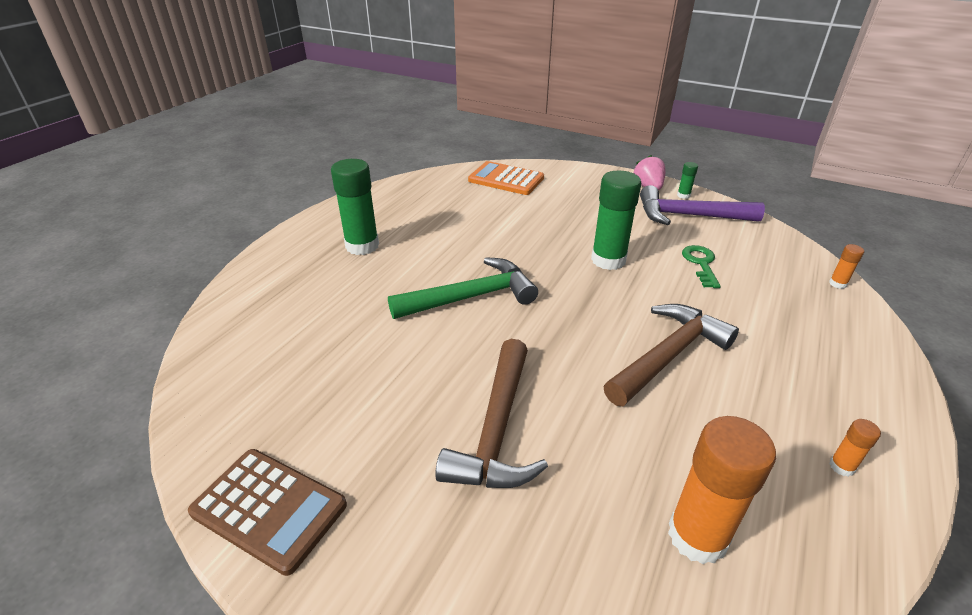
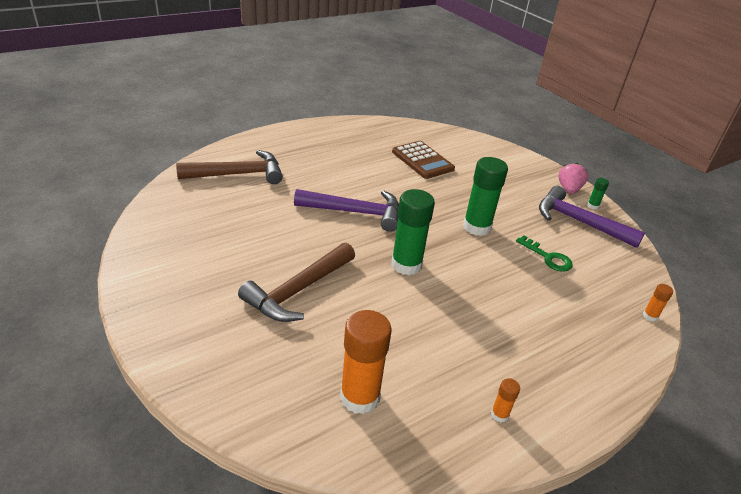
camera: 25 degrees right, 0 degrees up
brown calculator [188,449,347,576] -> brown calculator moved to [392,141,455,179]
green glue stick [331,159,379,255] -> green glue stick moved to [391,189,435,275]
green hammer [388,257,538,319] -> purple hammer [294,189,399,232]
orange calculator [468,161,544,195] -> none
brown hammer [603,304,739,406] -> brown hammer moved to [176,150,283,184]
green key [682,245,721,288] -> green key turned 105 degrees clockwise [516,235,573,272]

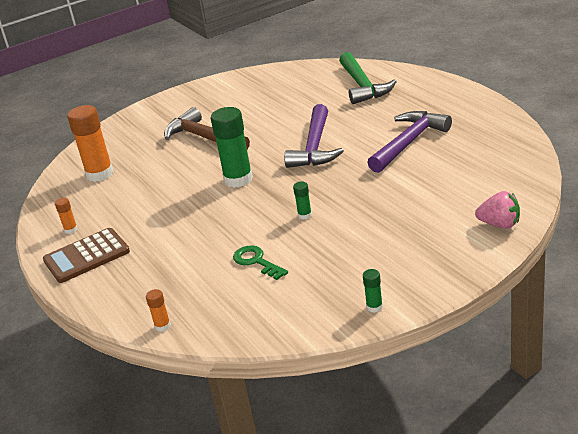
camera: 100 degrees right, 5 degrees down
brown hammer [176,150,283,184] -> green hammer [339,52,397,104]
brown calculator [392,141,455,179] -> brown calculator moved to [43,228,130,283]
green glue stick [463,157,508,236] -> green glue stick [293,181,312,220], size x0.45
green key [516,235,573,272] -> green key turned 90 degrees clockwise [233,245,288,280]
purple hammer [539,186,645,248] -> purple hammer moved to [367,111,452,173]
pink strawberry [559,163,588,194] -> pink strawberry moved to [475,191,520,229]

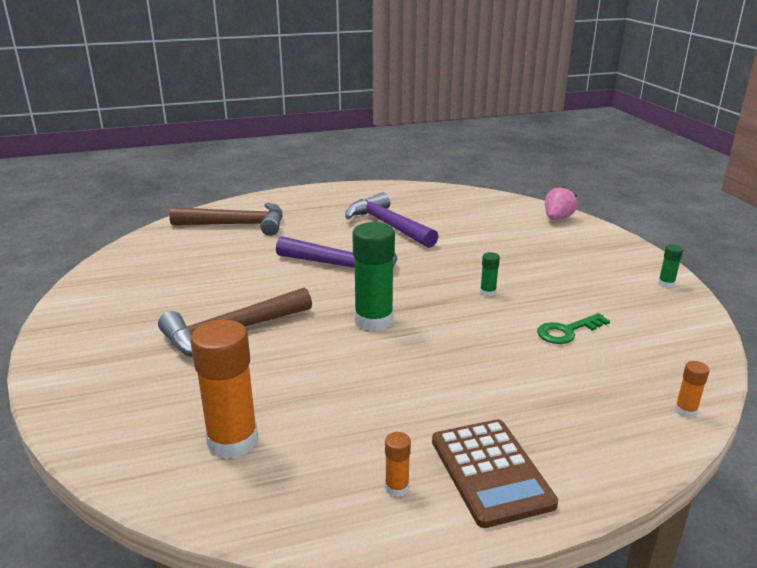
camera: 80 degrees left, 5 degrees down
green hammer [339,52,397,104] -> brown hammer [169,203,283,236]

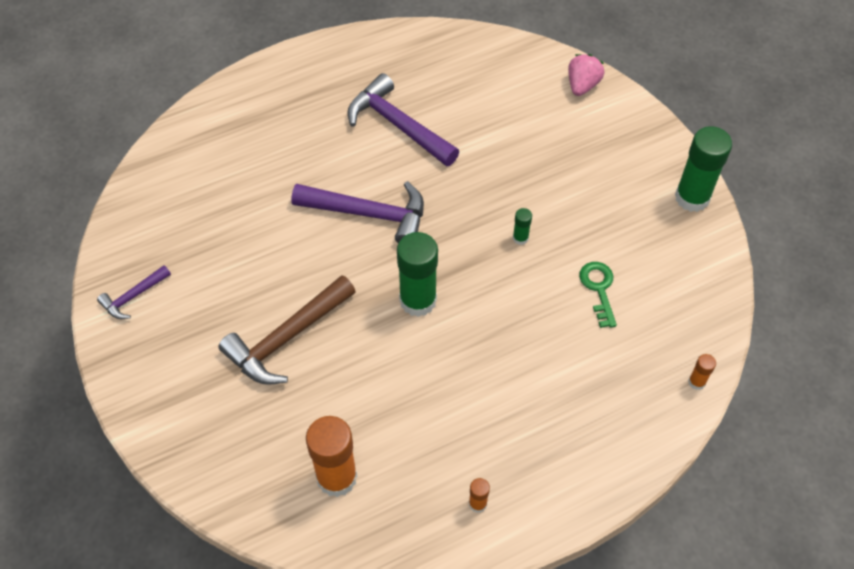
camera: 10 degrees left, 30 degrees up
brown hammer [169,203,283,236] -> none
brown calculator [432,419,558,528] -> none
green key [537,313,610,344] -> green key turned 120 degrees clockwise [579,262,617,328]
green glue stick [658,244,683,288] -> green glue stick [675,126,732,212], size x2.24
none -> purple hammer [97,265,171,319]

